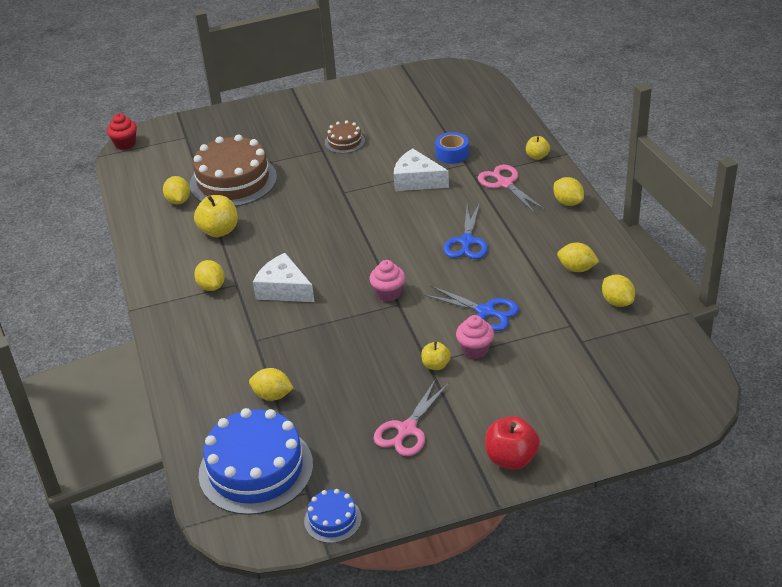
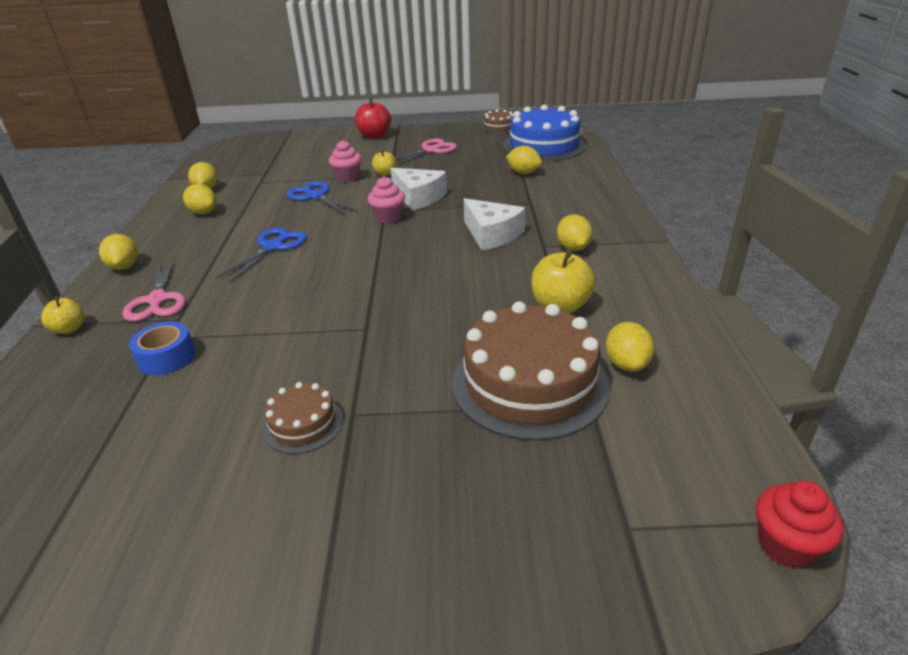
camera: 165 degrees left, 5 degrees down
blue cake [304,489,361,543] -> brown cake [481,110,513,134]
white cheese [394,148,449,191] -> white cheese moved to [390,168,447,210]

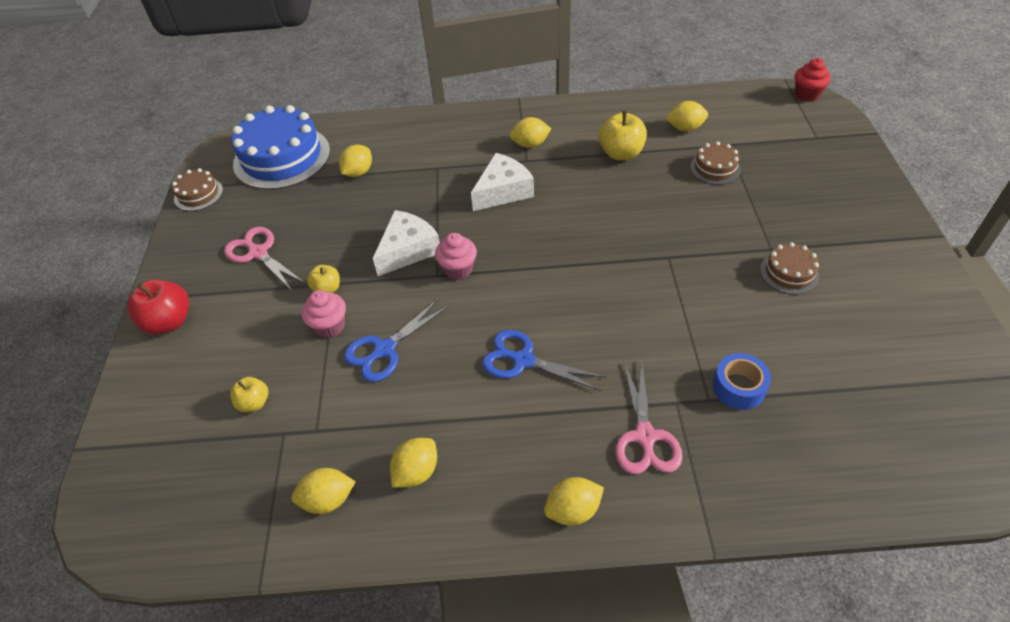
camera: 90 degrees left, 15 degrees up
yellow apple [41,296,85,334] -> yellow apple moved to [230,377,268,412]
pink scissors [122,257,186,322] -> pink scissors turned 105 degrees clockwise [615,361,683,474]
brown cake [452,301,610,441] -> brown cake [690,141,741,185], size x0.48

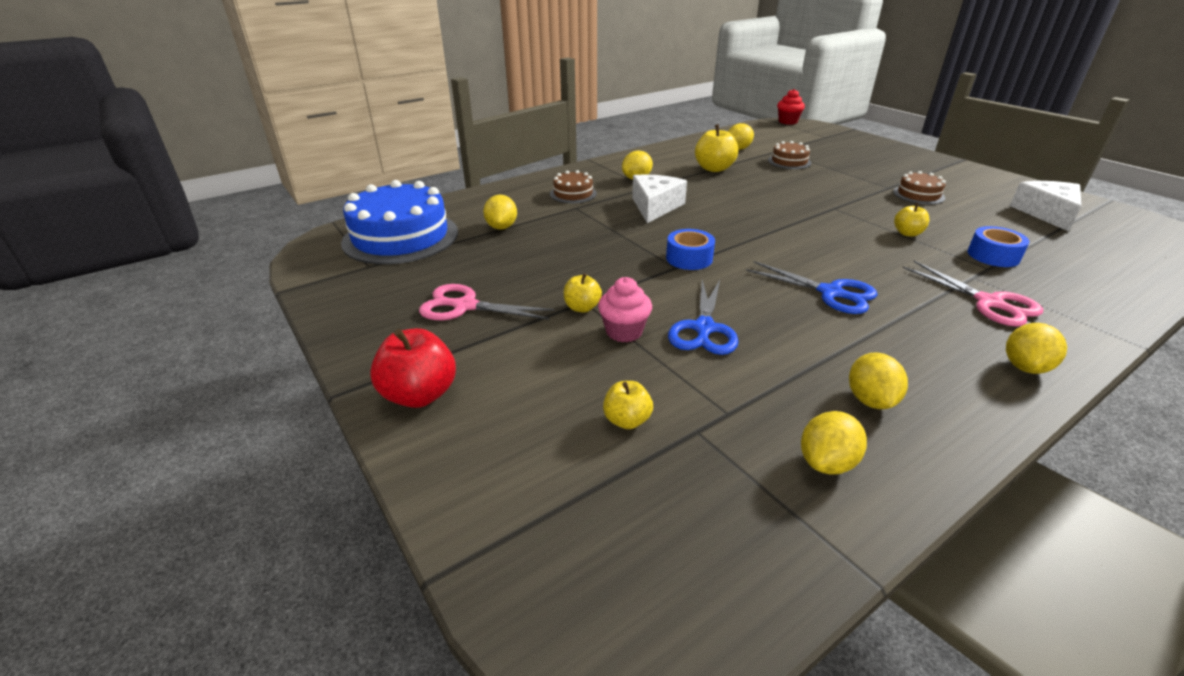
camera: 35 degrees left, 15 degrees down
brown cake [172,168,223,211] -> brown cake moved to [550,170,597,203]
white cheese [373,210,440,276] -> white cheese moved to [1010,181,1081,232]
pink cupcake [435,233,477,280] -> blue tape [666,229,715,270]
blue scissors [482,330,607,391] -> blue scissors turned 135 degrees counterclockwise [746,261,878,314]
none -> yellow apple [894,203,929,237]

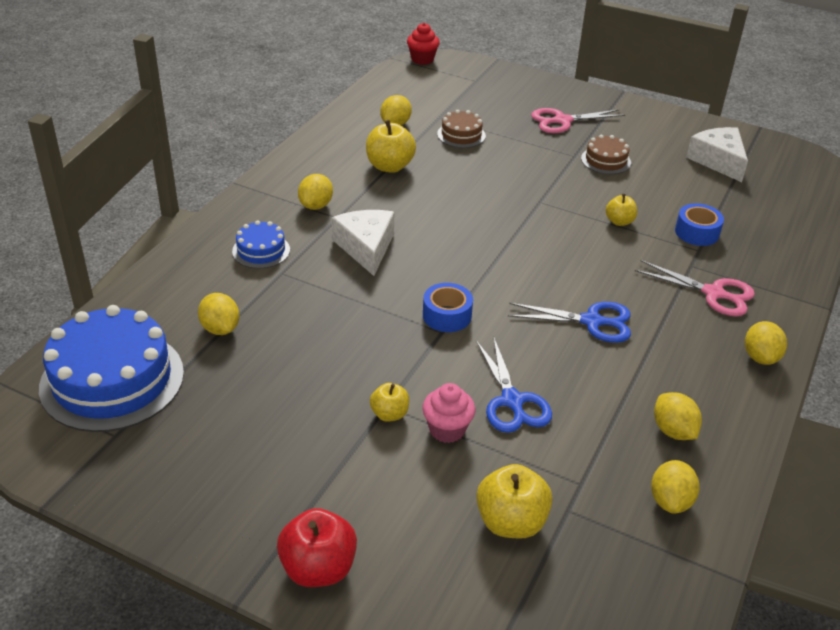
camera: 30 degrees left, 5 degrees up
pink scissors [419,284,555,320] -> pink scissors moved to [531,108,625,133]
brown cake [550,170,597,203] -> blue cake [232,220,290,269]
yellow apple [603,381,653,429] -> yellow apple [476,464,552,539], size x1.70

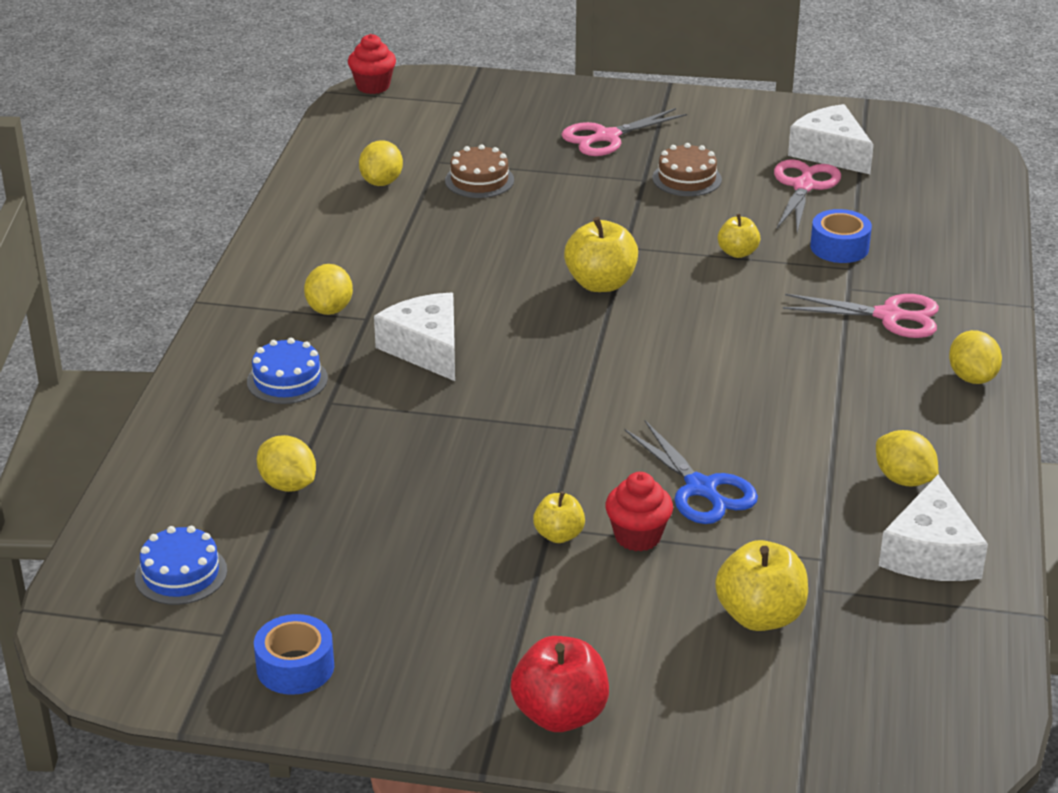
camera: 15 degrees left, 5 degrees down
blue cake [39,305,184,432] -> blue cake [135,526,227,605], size x0.48
yellow apple [366,120,416,173] -> yellow apple moved to [564,217,638,292]
pink cupcake [422,383,475,443] -> red cupcake [605,472,673,551]
blue tape [423,283,473,332] -> blue tape moved to [254,614,334,695]
blue scissors [508,302,631,343] -> none
yellow lemon [651,460,700,514] -> white cheese [879,475,988,581]
none -> pink scissors [774,159,841,232]

